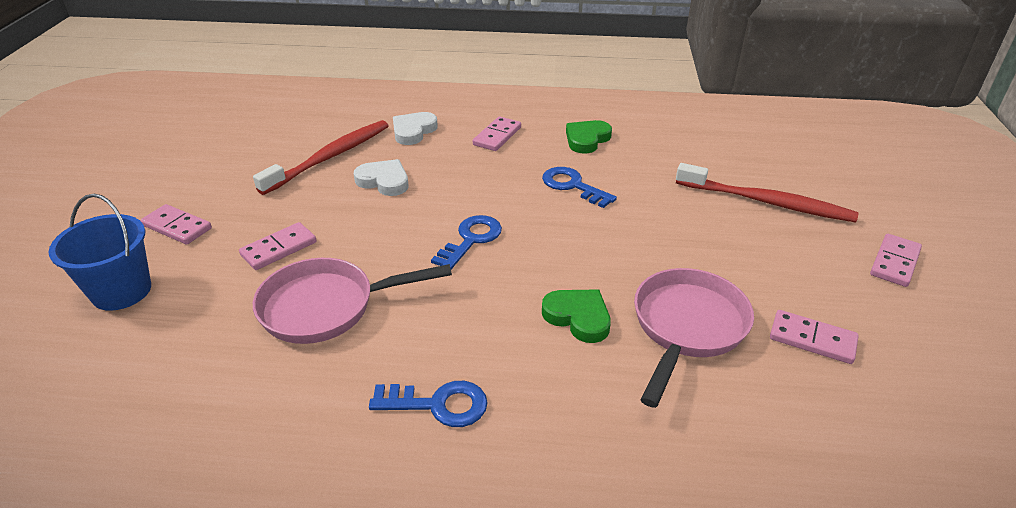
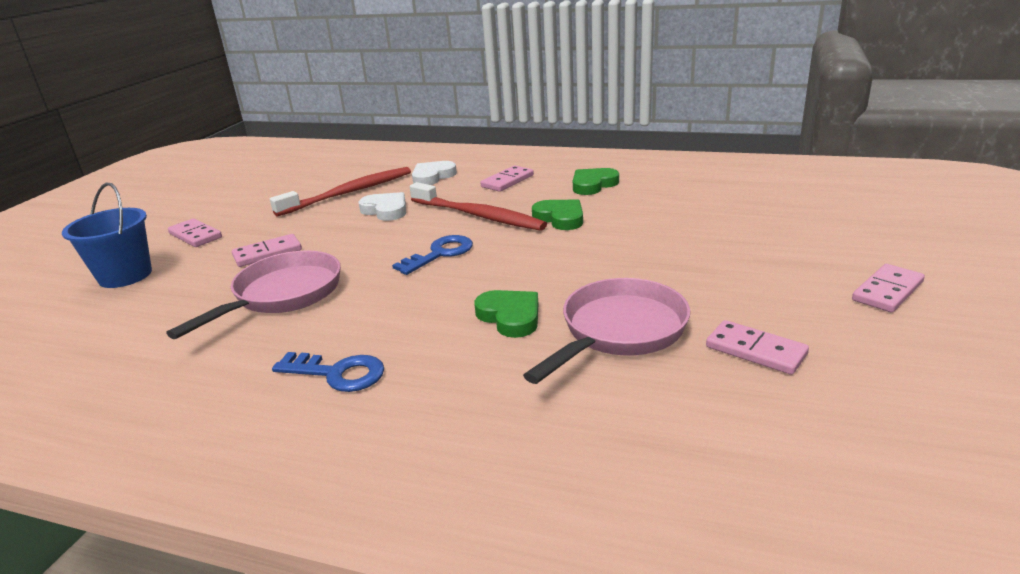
camera: 15 degrees right, 10 degrees down
pink pan [253,258,452,344] -> pink pan turned 120 degrees clockwise [166,250,341,339]
blue key [542,167,617,208] -> green heart [532,199,583,230]
red toothbrush [676,163,858,223] -> red toothbrush moved to [410,182,547,231]

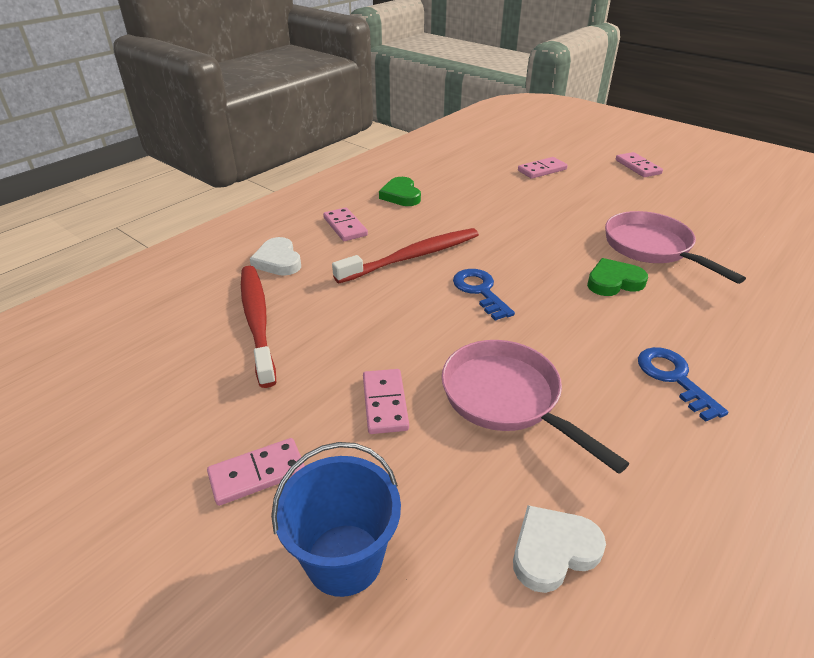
camera: 70 degrees left, 10 degrees up
blue key [272,352,384,392] -> blue key turned 60 degrees counterclockwise [638,347,729,422]
white heart [358,192,406,221] -> white heart moved to [513,505,606,593]
green heart [532,199,583,230] -> none
pink domino [706,320,809,375] -> pink domino moved to [518,157,568,179]

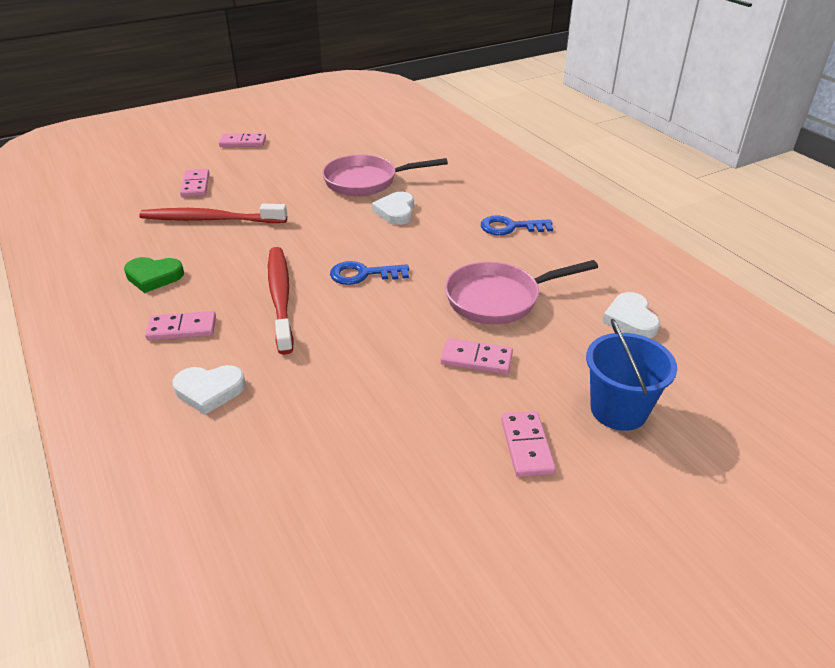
camera: 70 degrees left, 0 degrees up
red toothbrush [241,266,276,388] -> red toothbrush moved to [139,204,287,223]
green heart [587,258,648,296] -> white heart [372,192,414,225]

